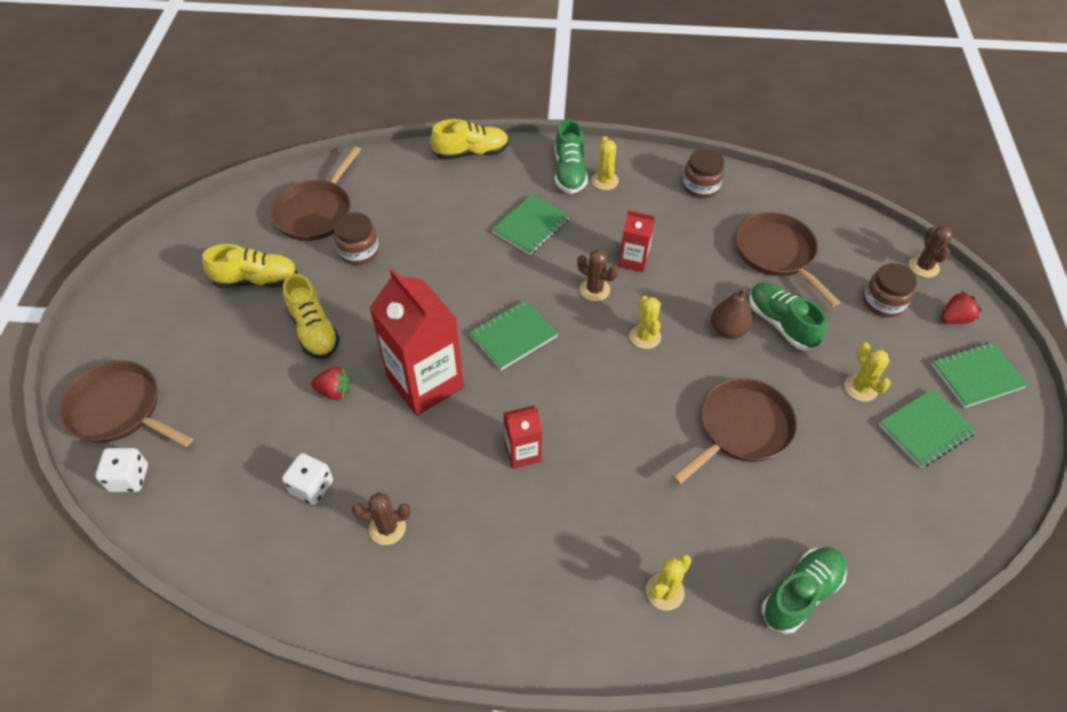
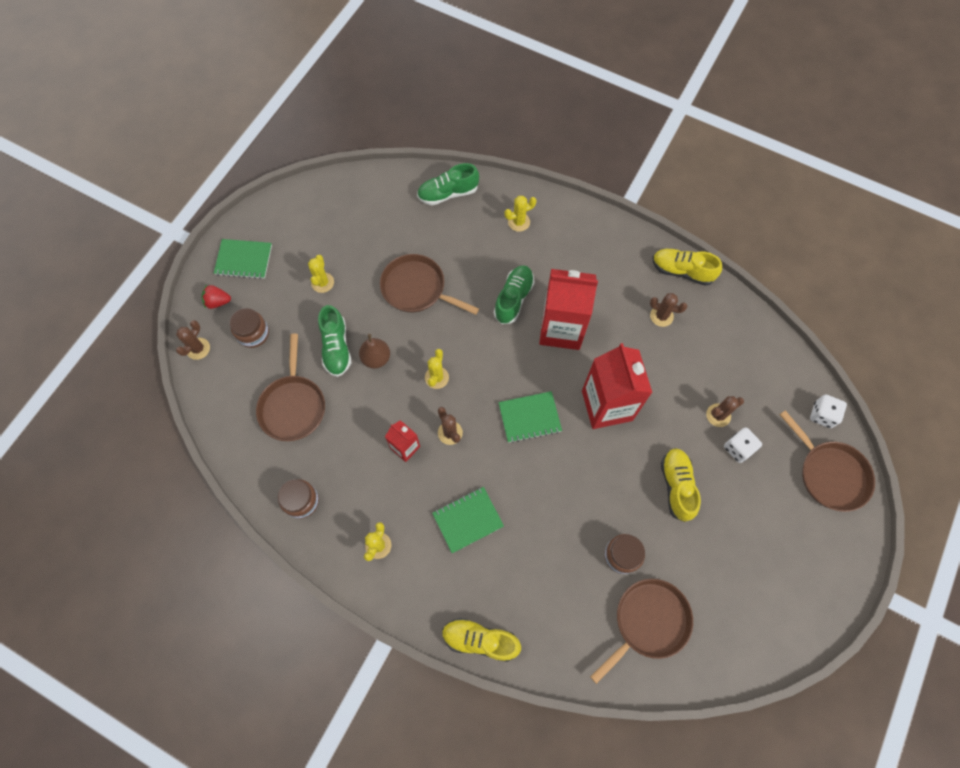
camera: 155 degrees left, 15 degrees up
yellow shoe [202,244,298,288] -> yellow shoe moved to [653,249,722,286]
white dice [282,453,333,505] -> white dice moved to [724,427,762,463]
red strawberry [311,365,351,401] -> none
red carton [503,406,542,469] -> red carton [539,269,598,350], size x1.99
green shoe [555,119,588,194] -> green shoe moved to [494,265,534,324]
brown pan [672,378,797,485] -> brown pan turned 45 degrees clockwise [380,254,479,315]
green notebook [878,389,977,468] -> none
none -> brown cactus [706,396,744,427]

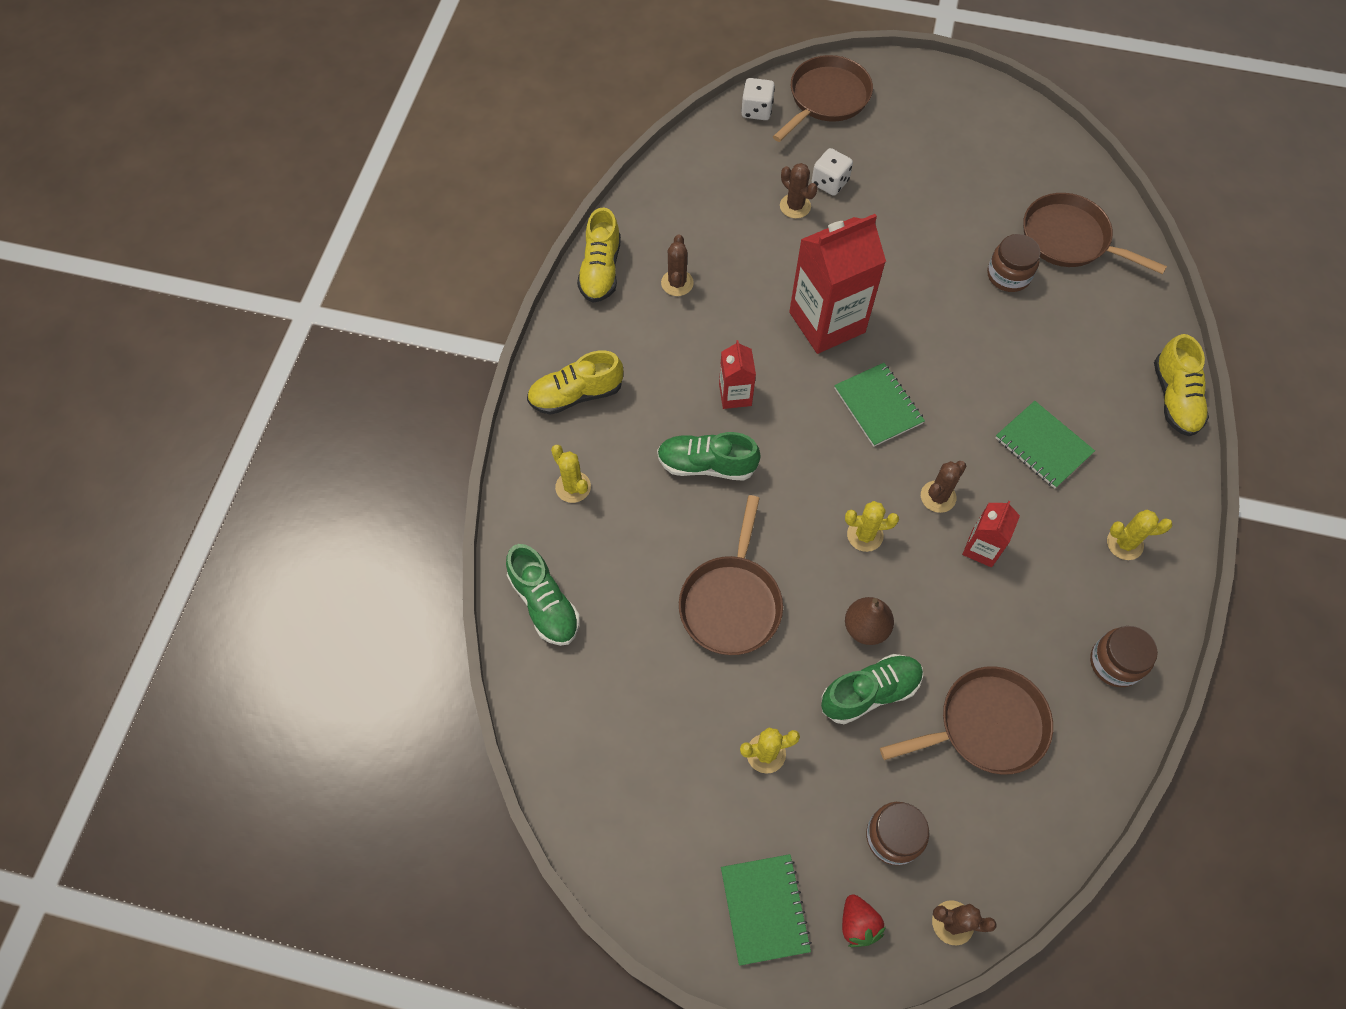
camera: 105 degrees left, 5 degrees down
red carton [539,269,598,350] -> red carton [719,340,756,409], size x0.50
yellow shoe [661,448,701,522] -> yellow shoe moved to [527,350,623,415]

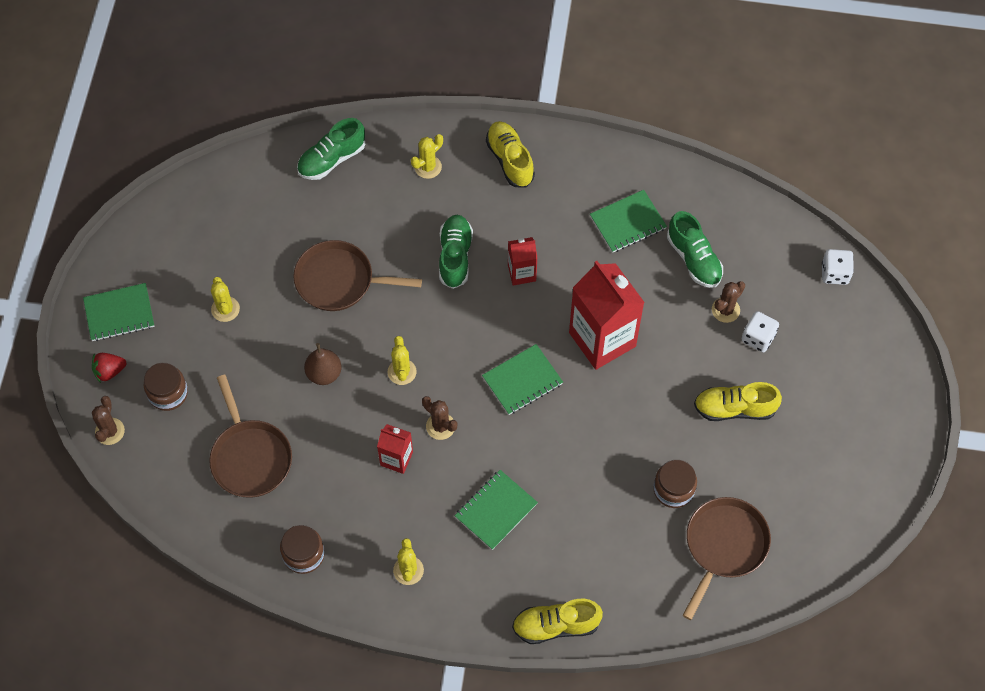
camera: 85 degrees right, 0 degrees up
yellow shoe [577,207,621,303] -> yellow shoe moved to [694,382,782,421]
brown cactus [661,234,694,296] -> green notebook [590,190,667,253]
brown pan [773,55,873,142] -> none
green shoe [821,654,923,724] -> green shoe moved to [667,211,723,288]

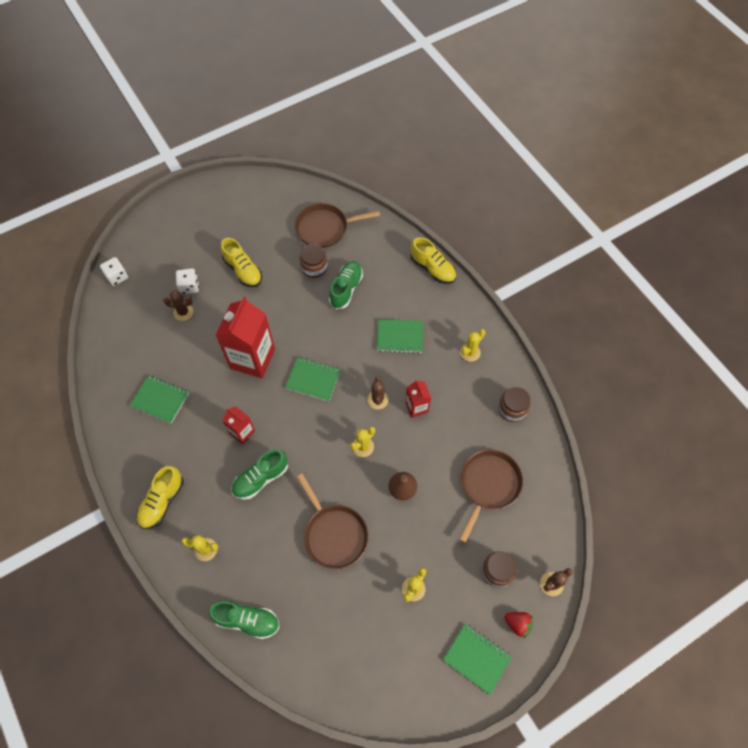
camera: 130 degrees left, 0 degrees up
green shoe [667,211,723,288] -> green shoe moved to [329,261,363,309]

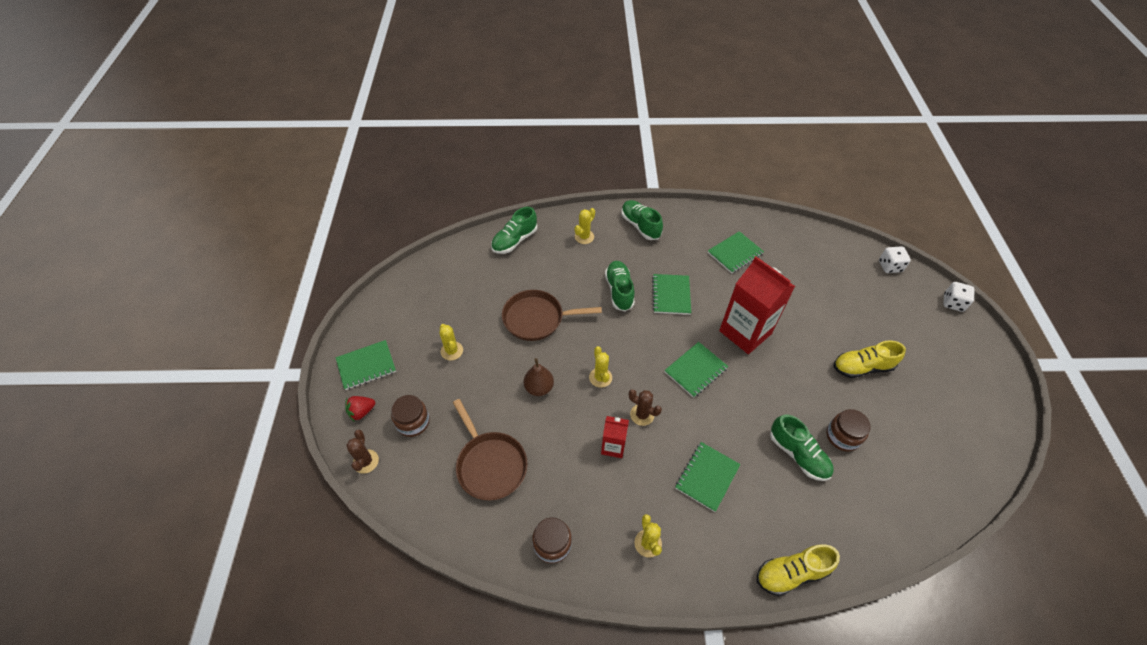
camera: 120 degrees right, 10 degrees down
yellow shoe [136,466,184,529] -> green shoe [621,200,663,240]
brown cactus [163,290,193,321] -> none
white dice [176,268,199,294] -> white dice moved to [943,282,974,312]
red carton [222,406,255,444] -> green notebook [652,274,691,315]
brown pan [295,203,380,248] -> none

